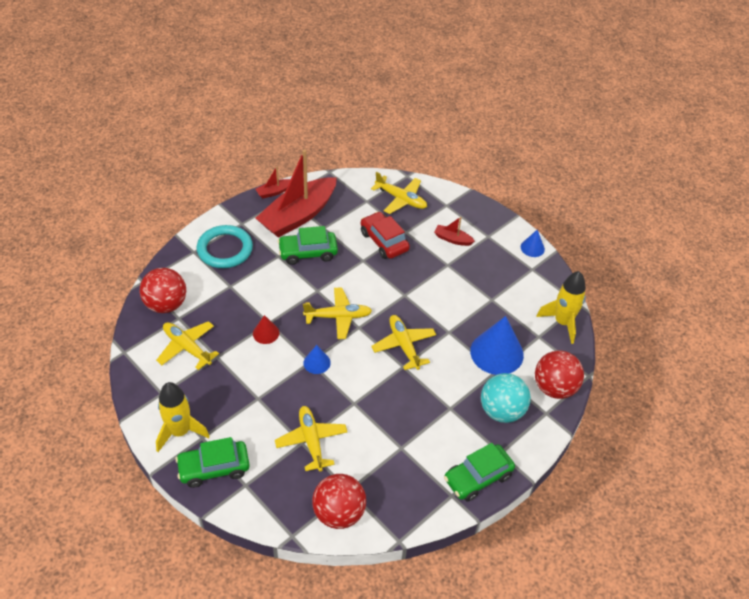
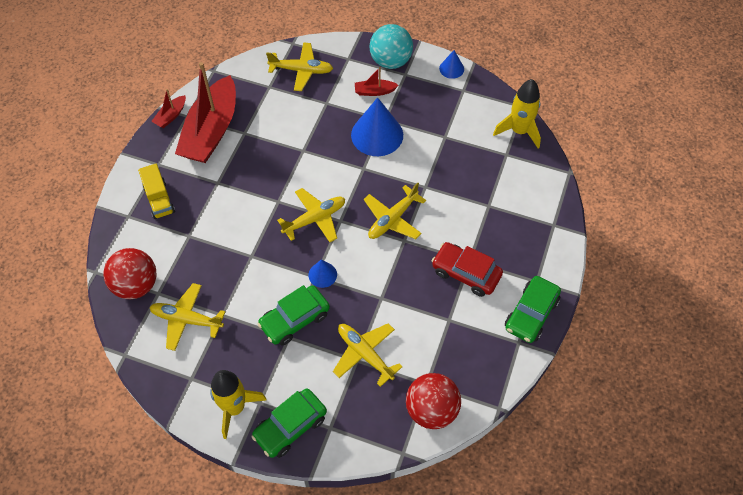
camera: 25 degrees left, 10 degrees up
turquoise ring [197,225,253,268] -> yellow truck [138,164,175,219]
red cone [253,315,279,344] -> none
green car [277,226,338,265] -> green car moved to [257,285,330,345]
red car [361,212,410,259] -> red car moved to [432,242,503,297]
yellow plane [371,315,436,370] -> yellow plane turned 90 degrees counterclockwise [364,182,426,239]
blue cone [470,316,524,375] -> blue cone moved to [351,97,403,156]
turquoise ball [481,373,531,423] -> turquoise ball moved to [370,24,413,69]
red ball [535,350,584,399] -> none

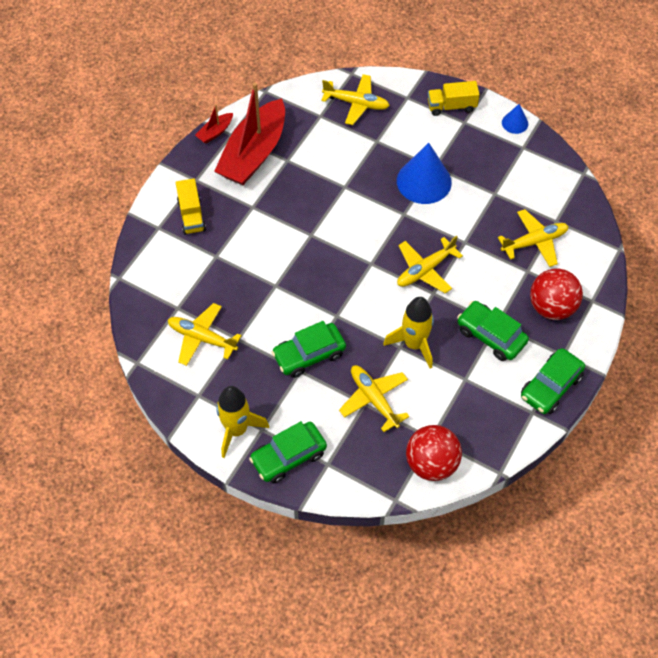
camera: 10 degrees right, 0 degrees up
red ball [103,248,157,299] -> red ball moved to [530,268,583,320]
yellow plane [277,188,345,242] -> yellow plane moved to [498,209,569,267]
blue cone [308,260,337,288] -> none
red boat [355,67,398,96] -> none
turquoise ball [370,24,413,69] -> yellow truck [428,81,480,116]
red car [432,242,503,297] -> green car [457,301,529,361]
yellow rocket [493,79,541,148] -> yellow rocket moved to [383,297,434,369]

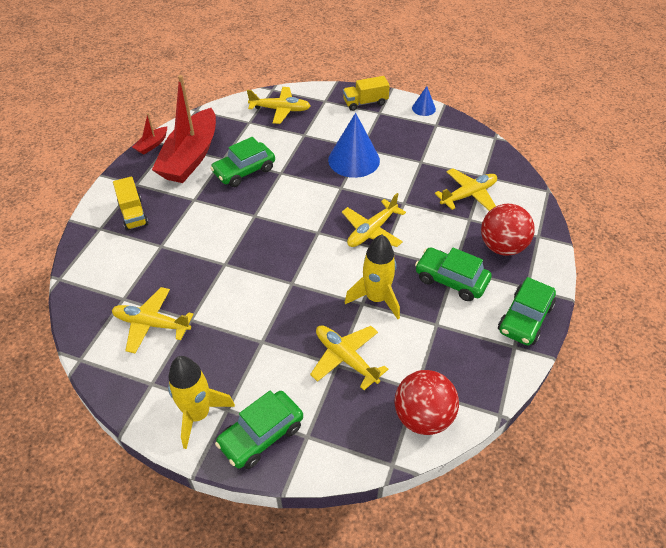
camera: 10 degrees left, 10 degrees down
green car [271,321,346,378] -> green car moved to [210,137,275,187]

